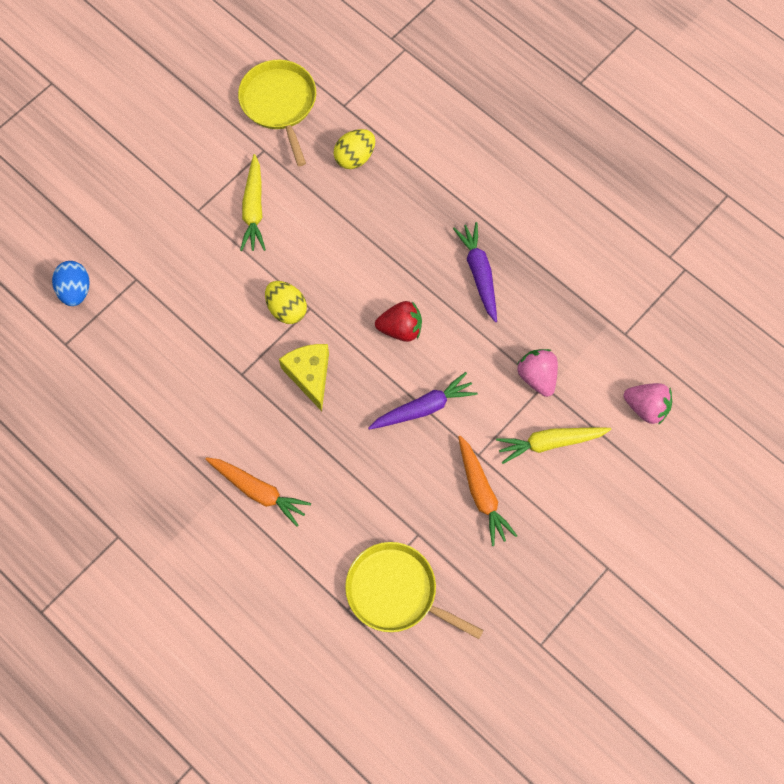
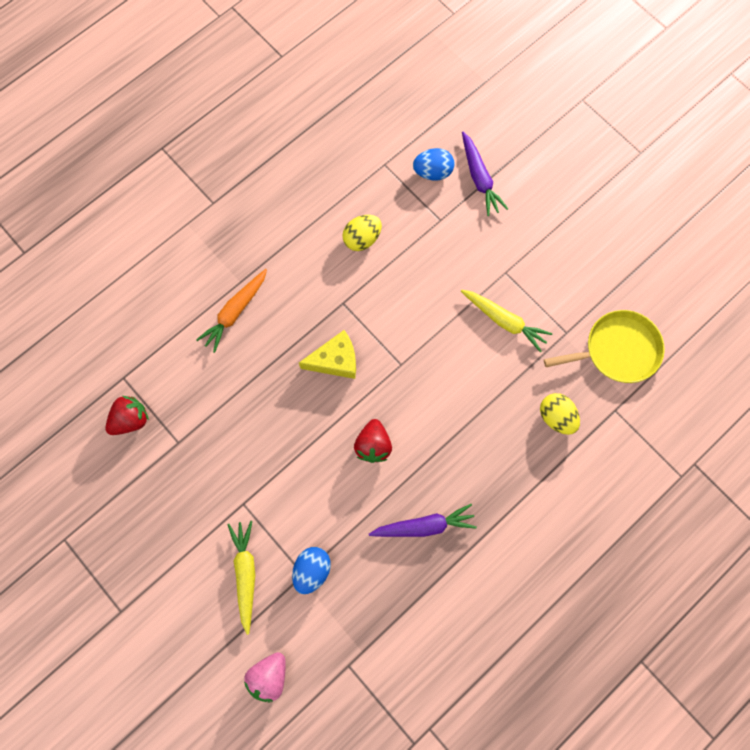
camera: 95 degrees right, 5 degrees up
yellow carrot [240,154,266,251] -> yellow carrot turned 150 degrees counterclockwise [461,290,552,352]
yellow egg [265,281,307,324] -> yellow egg moved to [342,215,382,251]
yellow pan [345,542,484,639] -> red strawberry [105,396,149,435]
purple carrot [368,372,477,430] -> purple carrot moved to [462,132,508,216]
orange carrot [458,436,517,546] -> none
pink strawberry [517,349,558,397] -> blue egg [292,547,331,594]

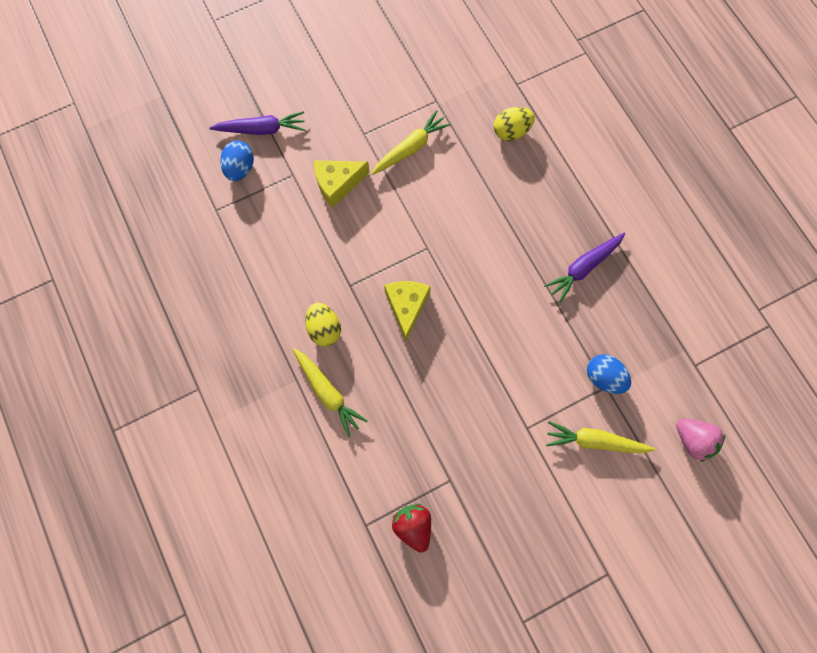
camera: 75 degrees left, 0 degrees up
orange carrot [196,269,267,353] -> yellow carrot [293,348,368,437]
yellow egg [342,215,382,251] -> yellow egg moved to [305,302,341,346]
red strawberry [354,419,392,463] -> none
purple carrot [369,504,477,537] -> purple carrot turned 135 degrees counterclockwise [544,233,625,303]
yellow pan [544,310,665,383] -> none
none -> yellow cheese [314,160,370,208]

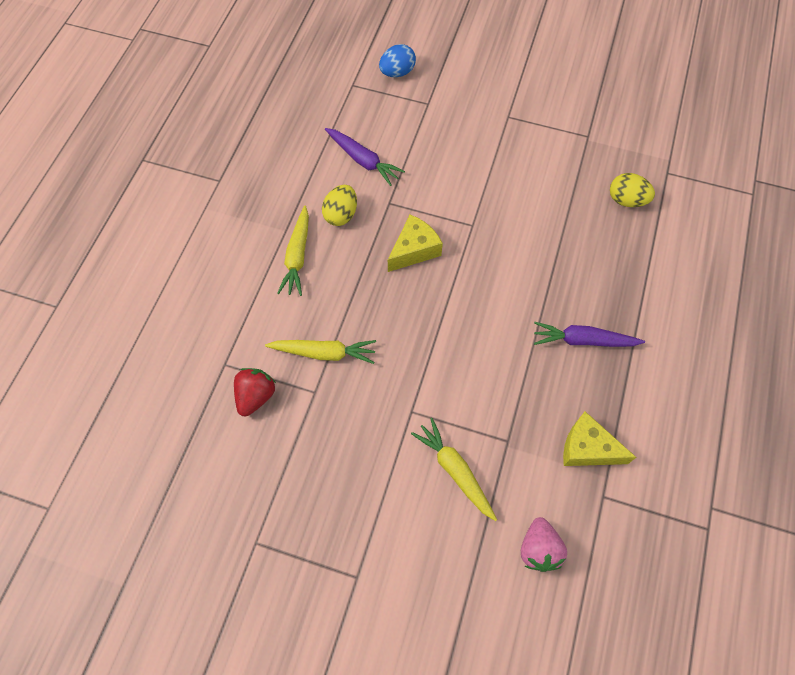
camera: 45 degrees right, 10 degrees down
purple carrot [209,111,305,135] -> purple carrot moved to [325,128,405,186]
yellow cheese [314,160,370,208] -> yellow cheese moved to [563,411,636,466]
yellow carrot [371,110,451,175] -> yellow carrot moved to [265,340,376,364]
blue egg [587,354,631,394] -> none

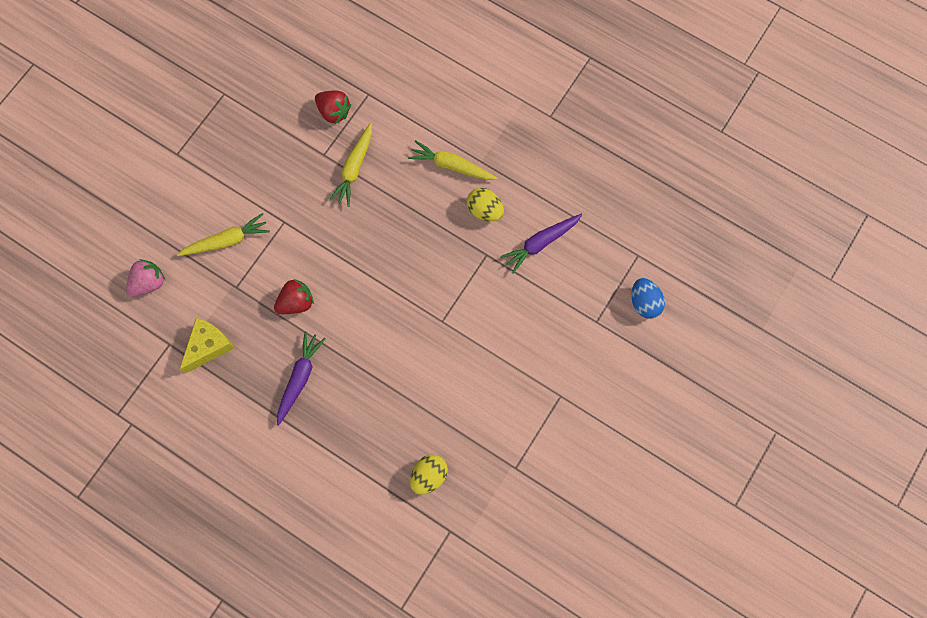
camera: 105 degrees right, 10 degrees up
yellow cheese [388,215,443,272] -> none
pink strawberry [521,517,567,572] -> pink strawberry turned 120 degrees clockwise [126,259,166,297]
none -> red strawberry [274,279,314,314]

